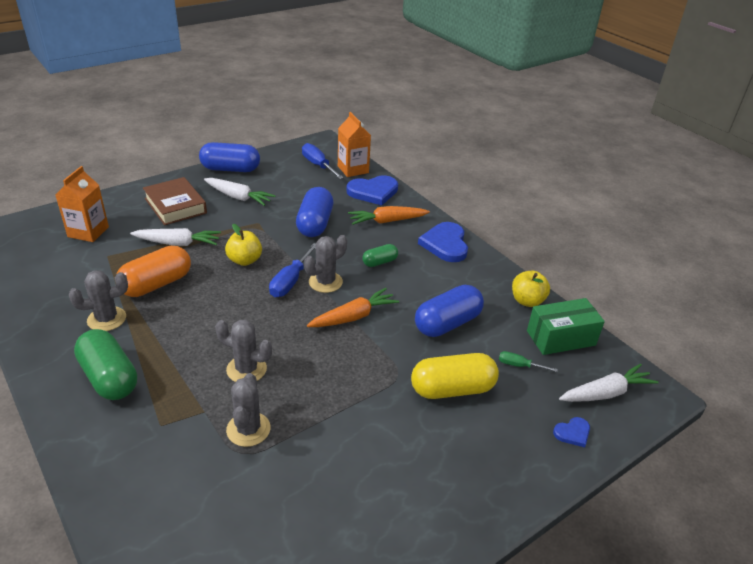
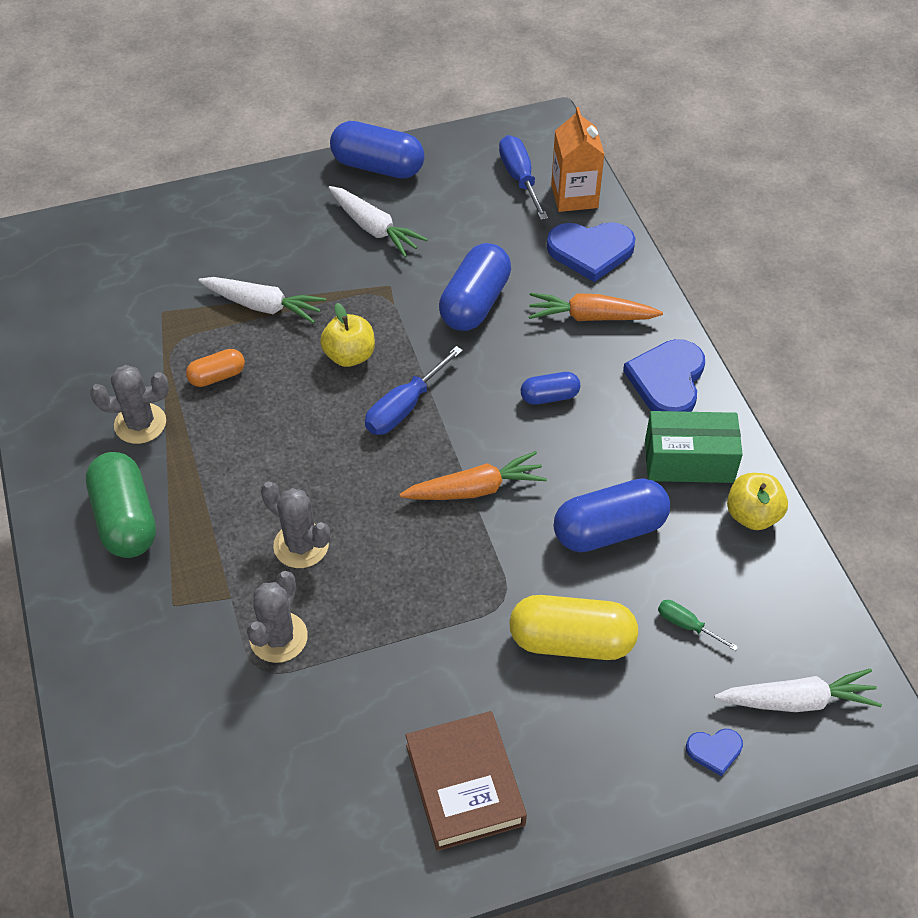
camera: 20 degrees right, 15 degrees up
orange carton [55,166,109,242] -> none
orange capsule [116,246,191,297] -> orange capsule [186,349,245,387], size x0.54
brown book [143,177,207,225] -> brown book moved to [405,711,527,851]
grey cactus [304,235,347,293] -> none
green capsule [362,244,398,267] -> blue capsule [521,372,580,405]
green box [527,298,605,355] -> green box moved to [645,411,743,483]

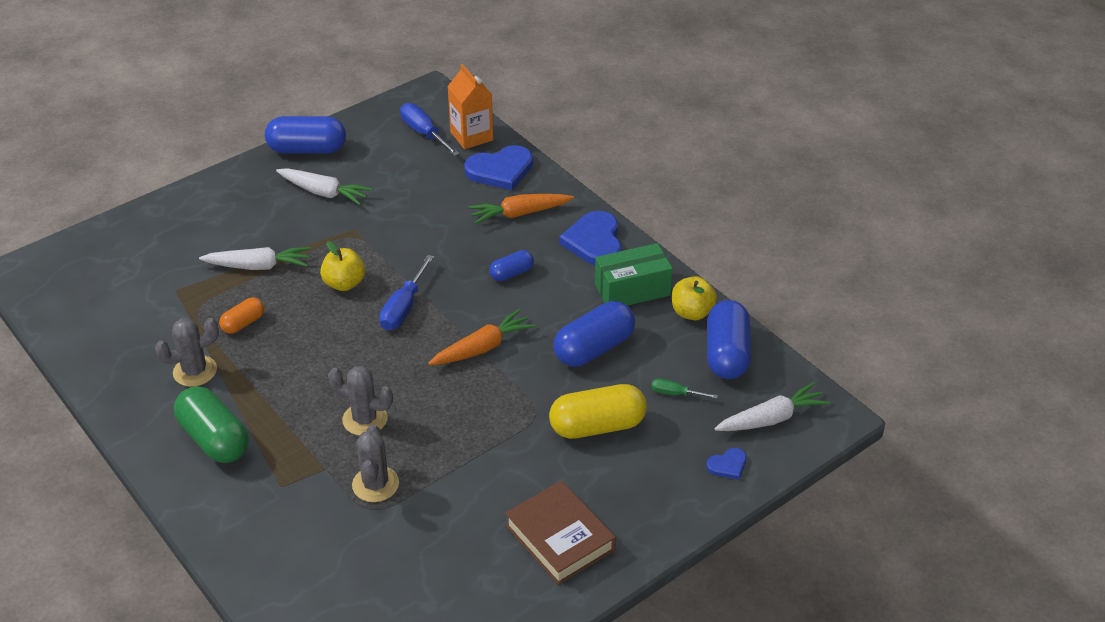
camera: 20 degrees left, 10 degrees down
blue capsule [439,243,511,331] -> blue capsule moved to [707,300,751,379]

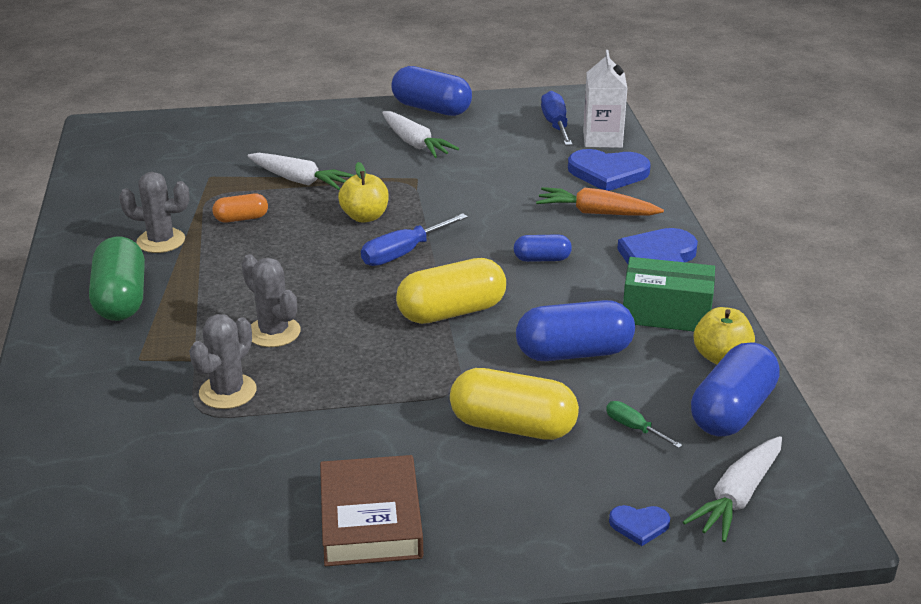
camera: 30 degrees right, 10 degrees down
orange carrot [428,309,536,365] -> yellow capsule [396,258,506,324]
orange carton [447,64,493,149] -> white carton [583,50,628,148]
white carrot [714,382,830,431] -> white carrot turned 120 degrees clockwise [683,436,782,542]

